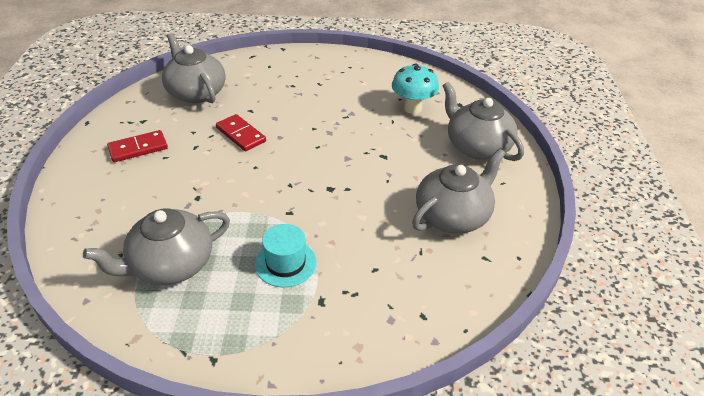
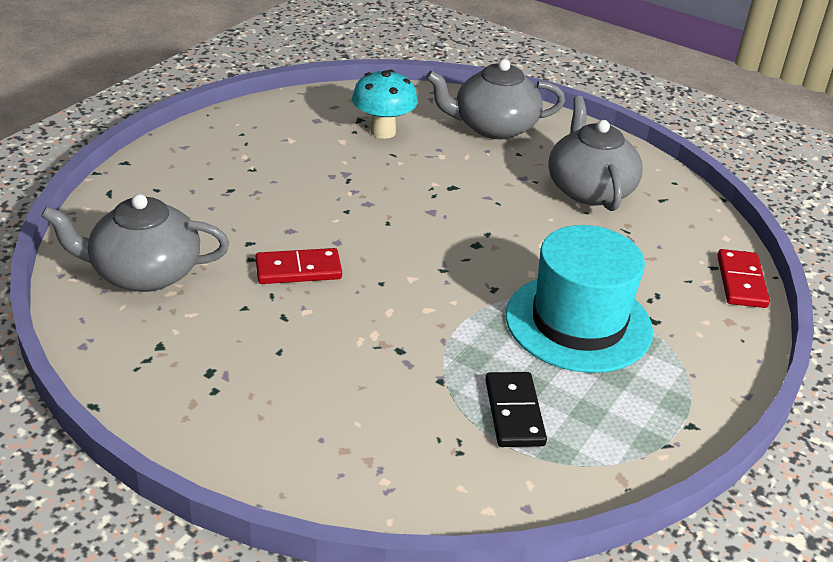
camera: 60 degrees left, 5 degrees down
grey teapot [83,208,230,285] -> black domino [485,372,547,447]
red domino [107,130,168,162] -> red domino moved to [717,249,770,308]
turquoise hat [255,224,317,287] -> turquoise hat [506,225,653,373], size x1.82

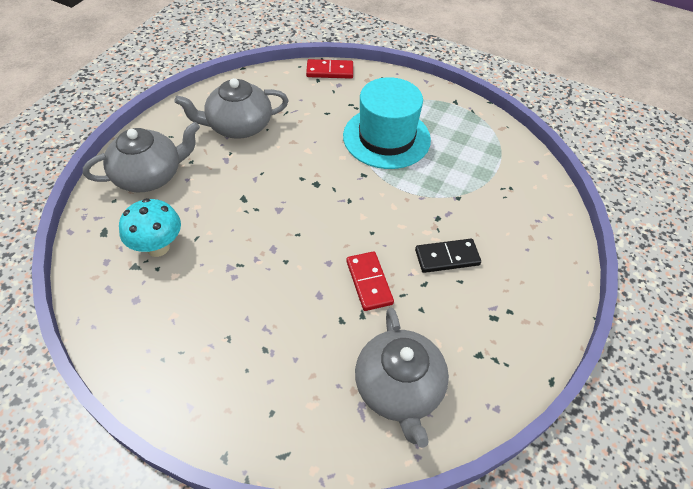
camera: 95 degrees left, 15 degrees up
grey teapot [426,59,565,139] -> grey teapot turned 105 degrees counterclockwise [83,122,200,192]
black domino [485,372,547,447] -> black domino moved to [415,239,481,273]

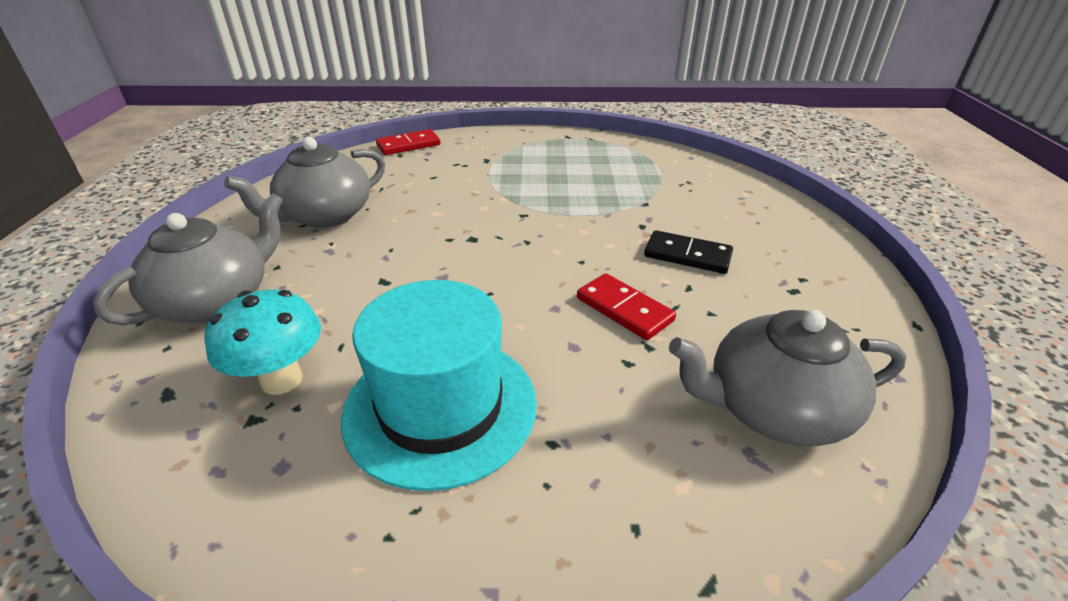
camera: 25 degrees left, 15 degrees down
turquoise hat [343,77,431,169] -> turquoise hat moved to [341,280,537,491]
grey teapot [355,308,449,448] -> grey teapot turned 120 degrees clockwise [669,310,907,446]
black domino [415,239,481,273] -> black domino turned 60 degrees clockwise [644,230,733,274]

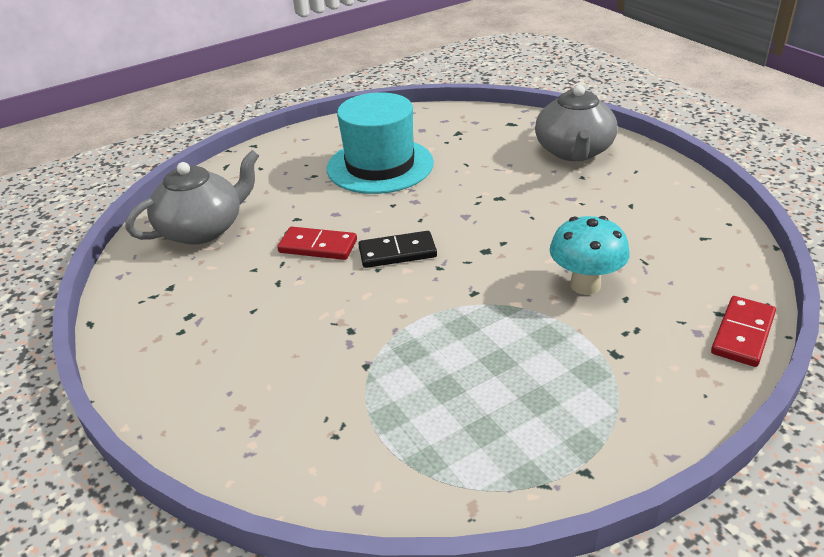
camera: 150 degrees right, 0 degrees up
turquoise mushroom [205,289,321,395] -> turquoise mushroom moved to [550,216,630,295]
grey teapot [224,137,385,228] -> none
black domino [644,230,733,274] -> black domino moved to [358,231,437,268]

